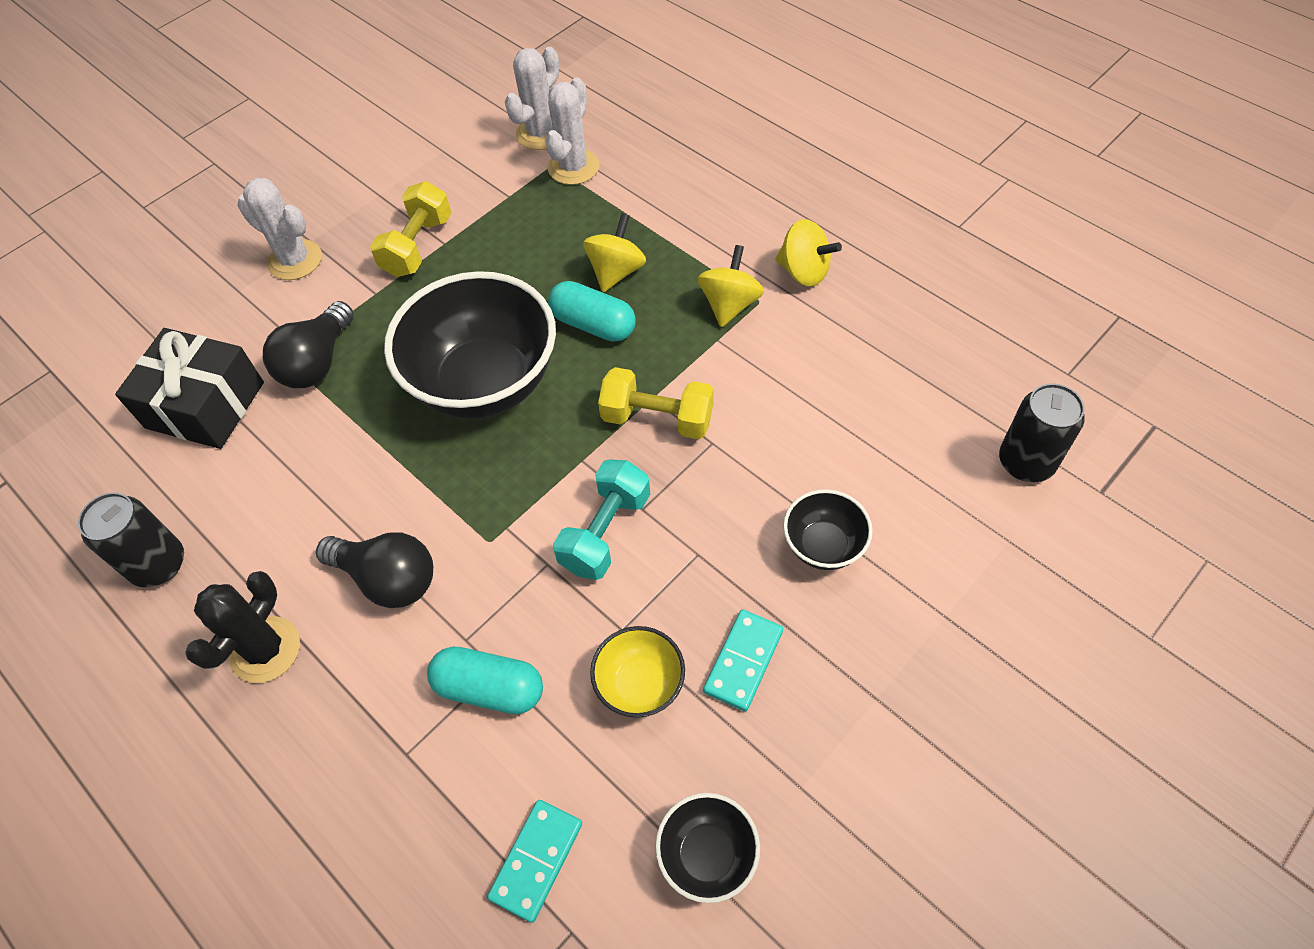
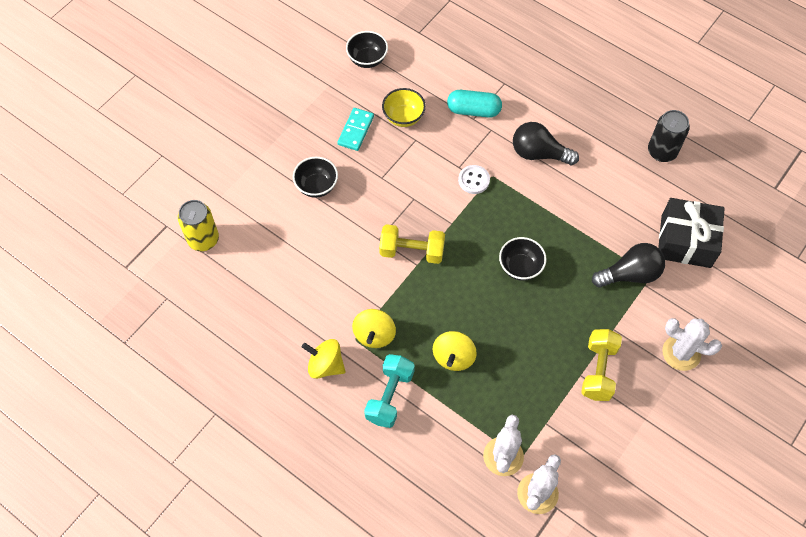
camera: 170 degrees right, 5 degrees up
black cactus [185,571,300,683] -> none
black light bulb [263,301,354,388] -> black light bulb turned 60 degrees clockwise [592,243,665,288]
black bowl [384,271,556,419] -> black bowl [499,237,547,281], size x0.47
turquoise domino [487,800,582,923] -> none
turquoise capsule [548,281,636,342] -> none
turquoise dumbbell [553,459,650,580] -> turquoise dumbbell moved to [364,354,415,428]
black can [999,383,1085,482] -> yellow can [178,200,219,251]
none -> white button [458,165,490,194]

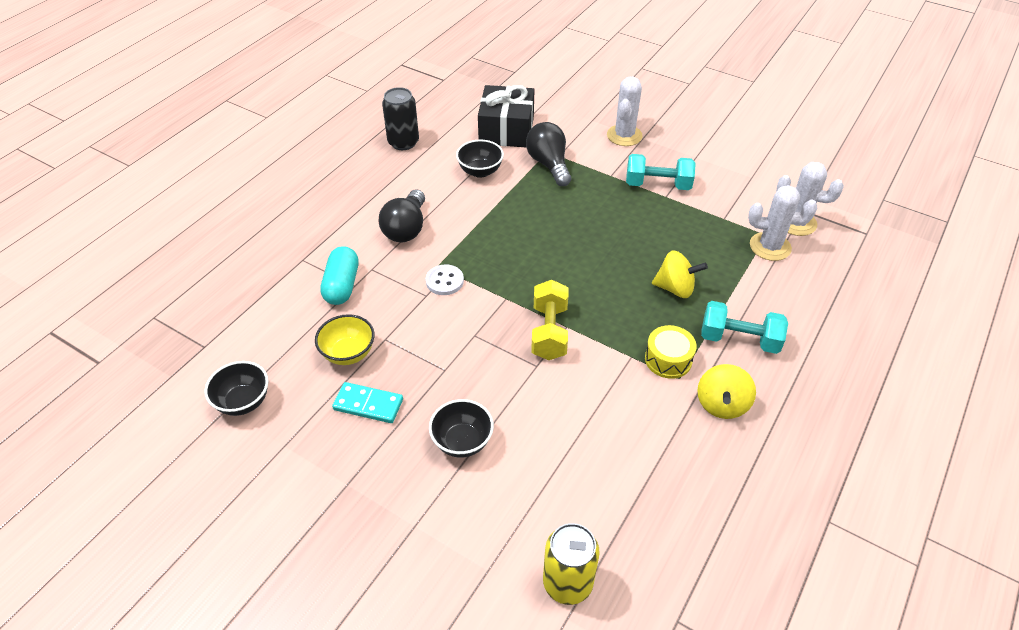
camera: 95 degrees left, 15 degrees down
yellow spinning top [352,309,396,348] -> yellow drum [645,325,697,379]
black bowl [499,237,547,281] -> black bowl moved to [456,139,504,178]
yellow dumbbell [581,329,622,401] -> turquoise dumbbell [626,154,696,190]

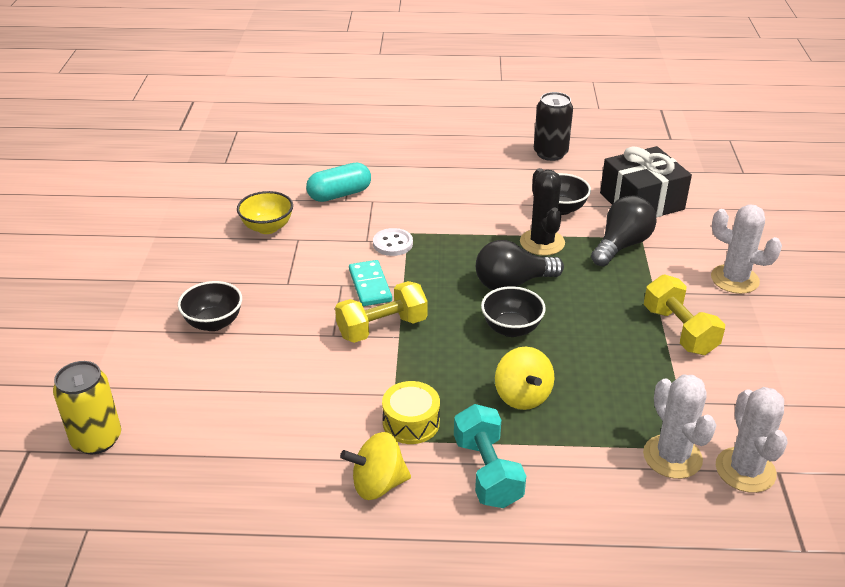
camera: 60 degrees right, 10 degrees down
black bowl [205,361,269,416] -> black bowl moved to [481,286,546,337]
turquoise domino [332,382,403,423] -> turquoise domino moved to [349,260,392,306]
black light bulb [379,189,425,243] -> black light bulb moved to [476,240,564,290]
white cactus [607,77,643,146] -> white cactus turned 45 degrees clockwise [711,205,782,294]
turquoise dumbbell [626,154,696,190] -> yellow dumbbell [644,274,725,355]
none -> black cactus [520,168,565,256]

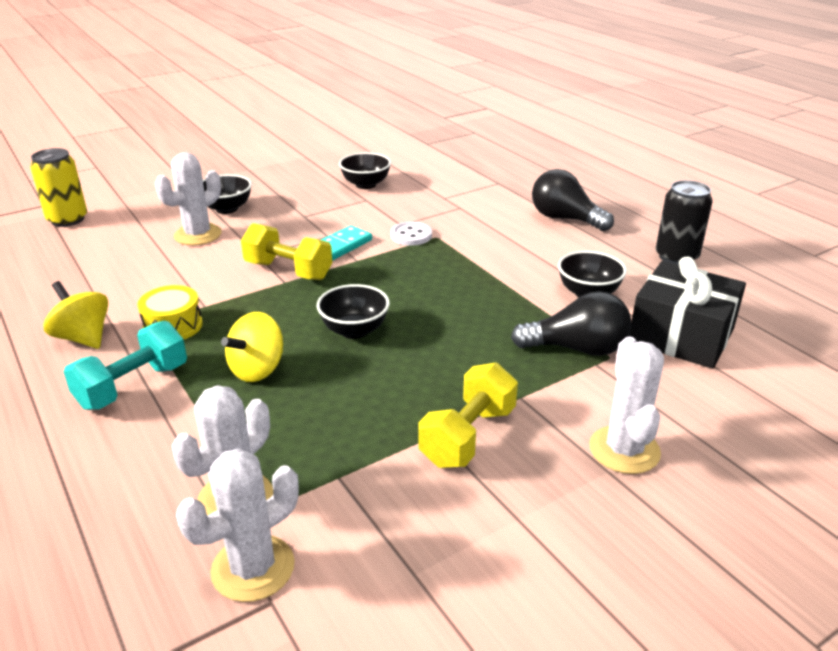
camera: 55 degrees right, 5 degrees down
yellow bowl [237,191,293,234] -> black bowl [339,152,391,189]
turquoise capsule [306,163,371,202] -> none
black light bulb [476,240,564,290] -> black light bulb moved to [532,169,614,231]
black cactus [520,168,565,256] -> none
none -> white cactus [155,152,221,245]

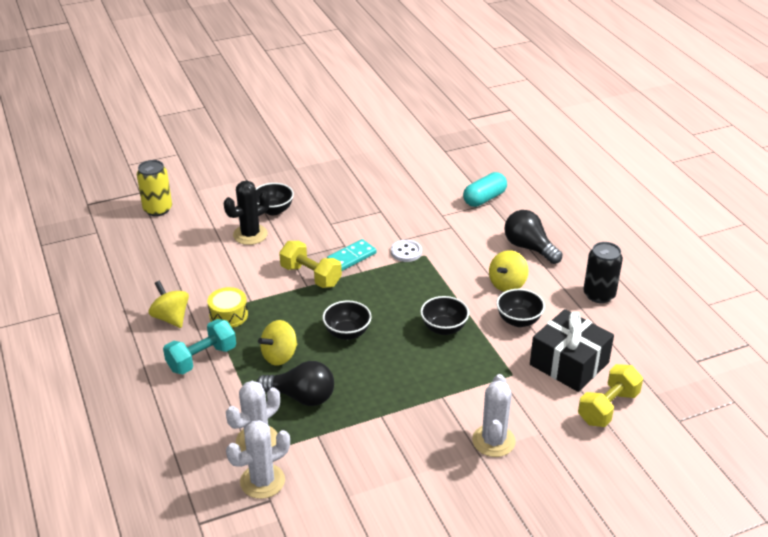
camera: 10 degrees right, 5 degrees up
white cactus [155,152,221,245] -> black cactus [224,181,270,245]
black bowl [339,152,391,189] -> black bowl moved to [420,296,469,335]
yellow dumbbell [418,363,518,468] -> yellow dumbbell moved to [578,364,643,427]
black light bulb [511,291,631,356] -> black light bulb moved to [257,361,334,406]
none -> turquoise capsule [463,172,507,207]
none -> yellow spinning top [489,250,528,292]

